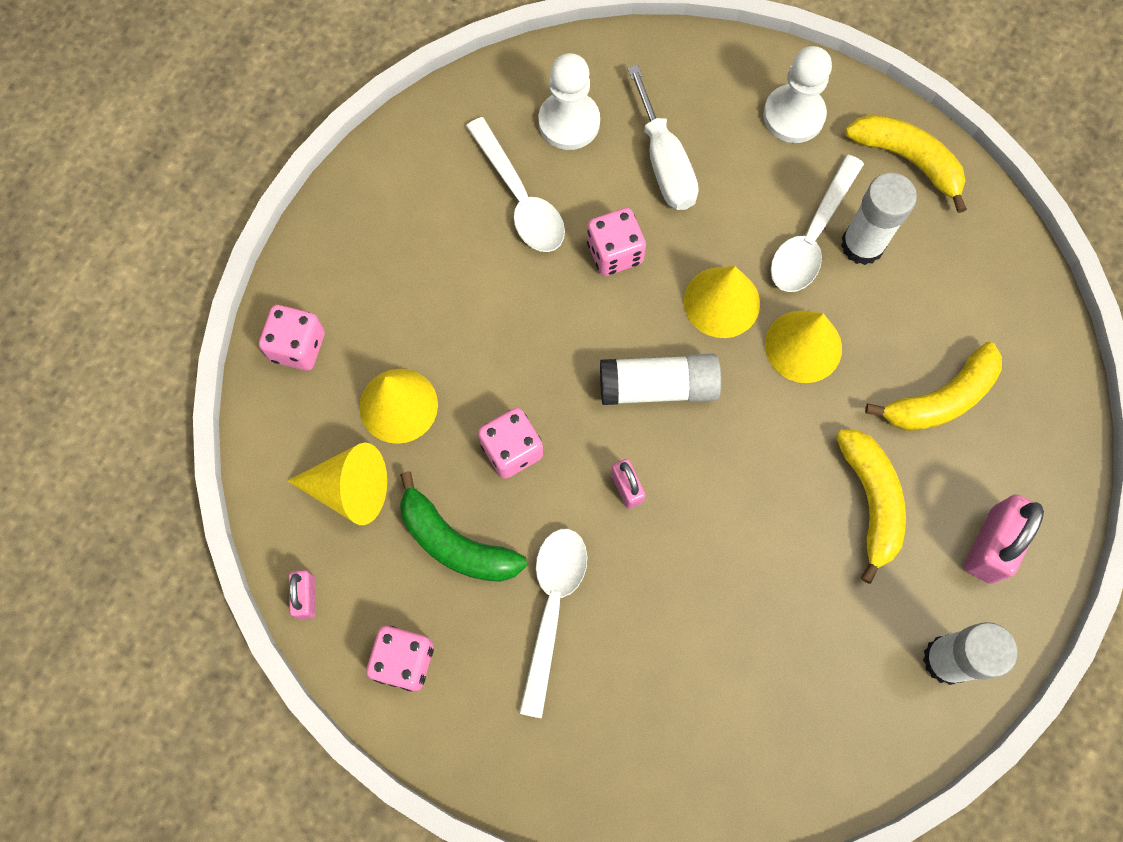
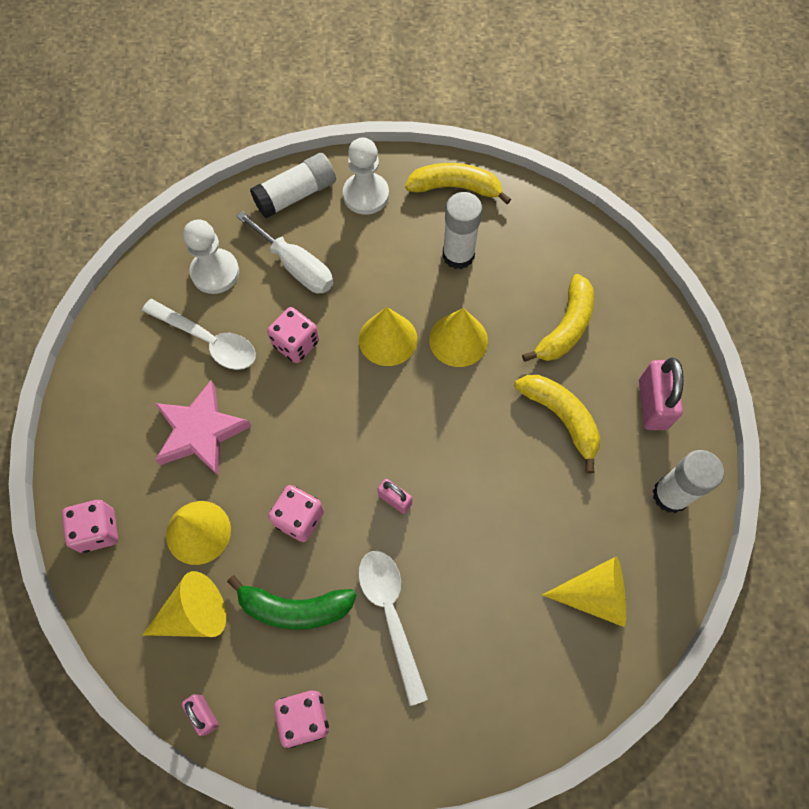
camera: 30 degrees left, 5 degrees down
white glue stick [600,354,721,405] -> white glue stick moved to [250,153,336,218]
white spoon [770,155,864,292] -> none
none -> pink star [155,380,251,476]
none -> yellow cone [542,556,626,627]

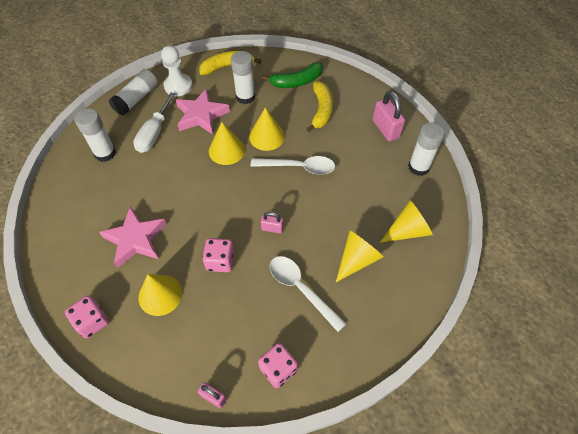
camera: 25 degrees left, 10 degrees down
white spoon [142,299,256,370] -> white spoon moved to [251,156,335,175]
yellow cone [143,571,226,637] -> yellow cone moved to [336,231,384,282]
white pawn [183,219,239,294] -> white glue stick [75,108,116,162]
green banana [227,575,356,630] -> green banana moved to [262,62,323,88]
white screwdriver [236,211,333,293] -> white screwdriver turned 90 degrees clockwise [133,92,175,153]
pink dice [267,307,319,363] -> none
yellow banana [515,375,600,473] -> none
none -> pink star [176,88,230,134]

